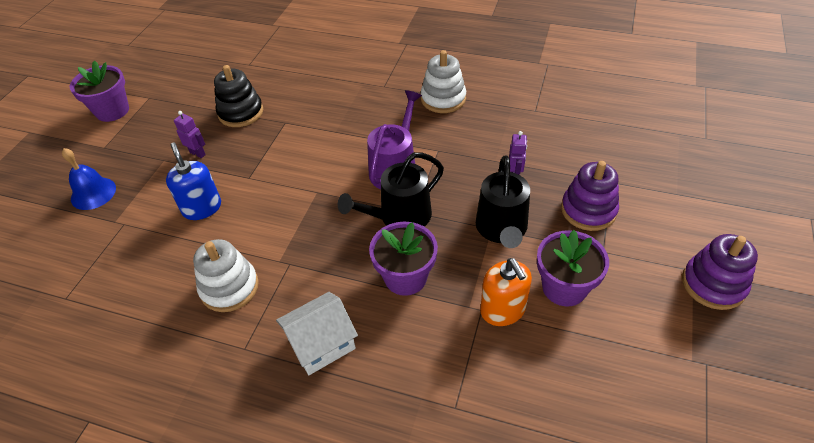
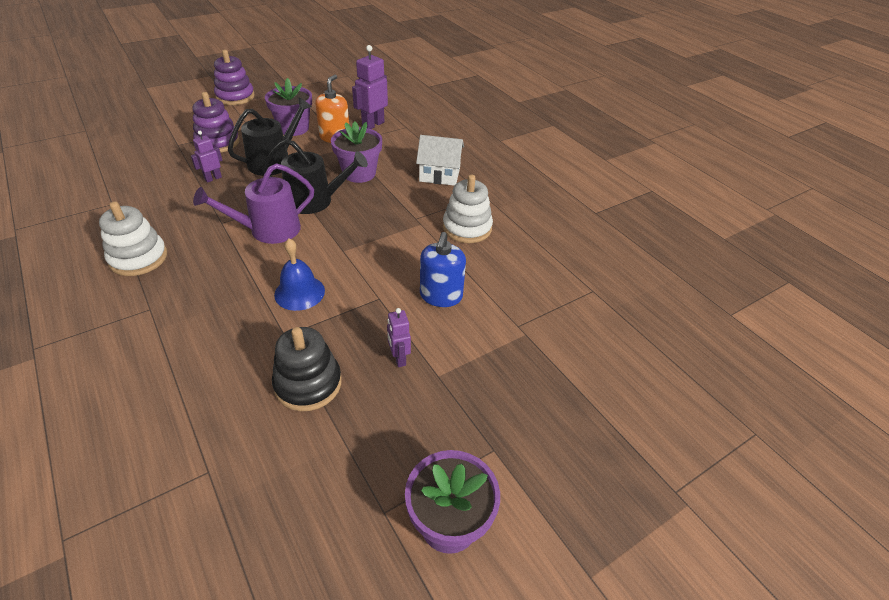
camera: 145 degrees left, 5 degrees down
blue bell [62,148,116,210] -> blue bell moved to [274,238,325,311]
none -> purple robot [352,45,388,129]

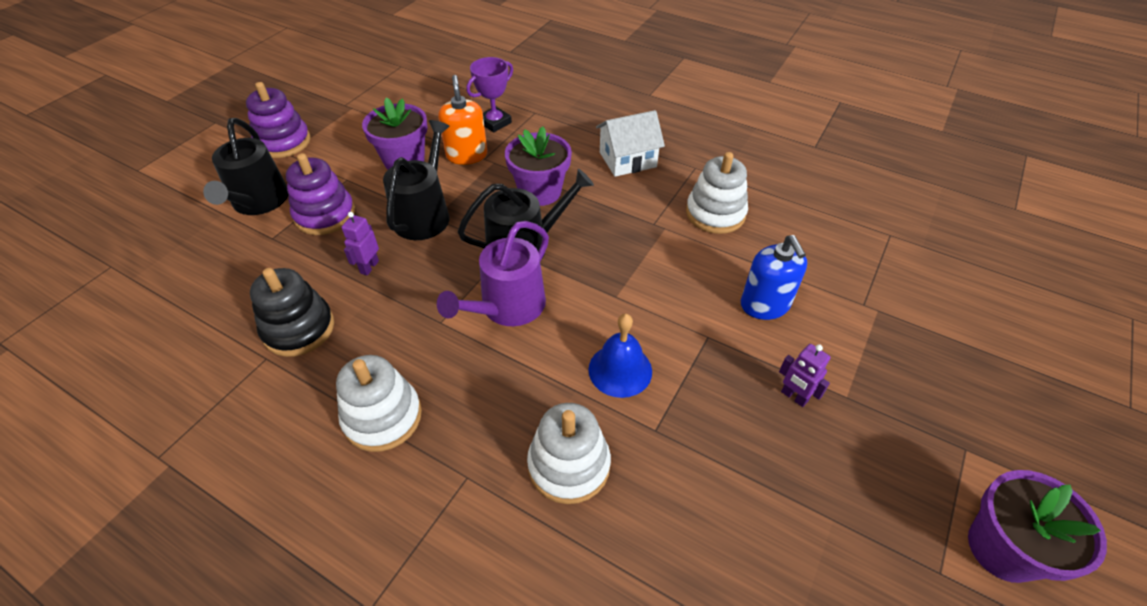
camera: 25 degrees left, 5 degrees up
black stacking toy [272,327,342,411] -> black stacking toy moved to [250,268,334,357]
purple robot [352,45,388,129] -> purple trophy [466,57,513,132]
none -> black watering can [203,118,289,215]
none -> white stacking toy [527,403,611,504]

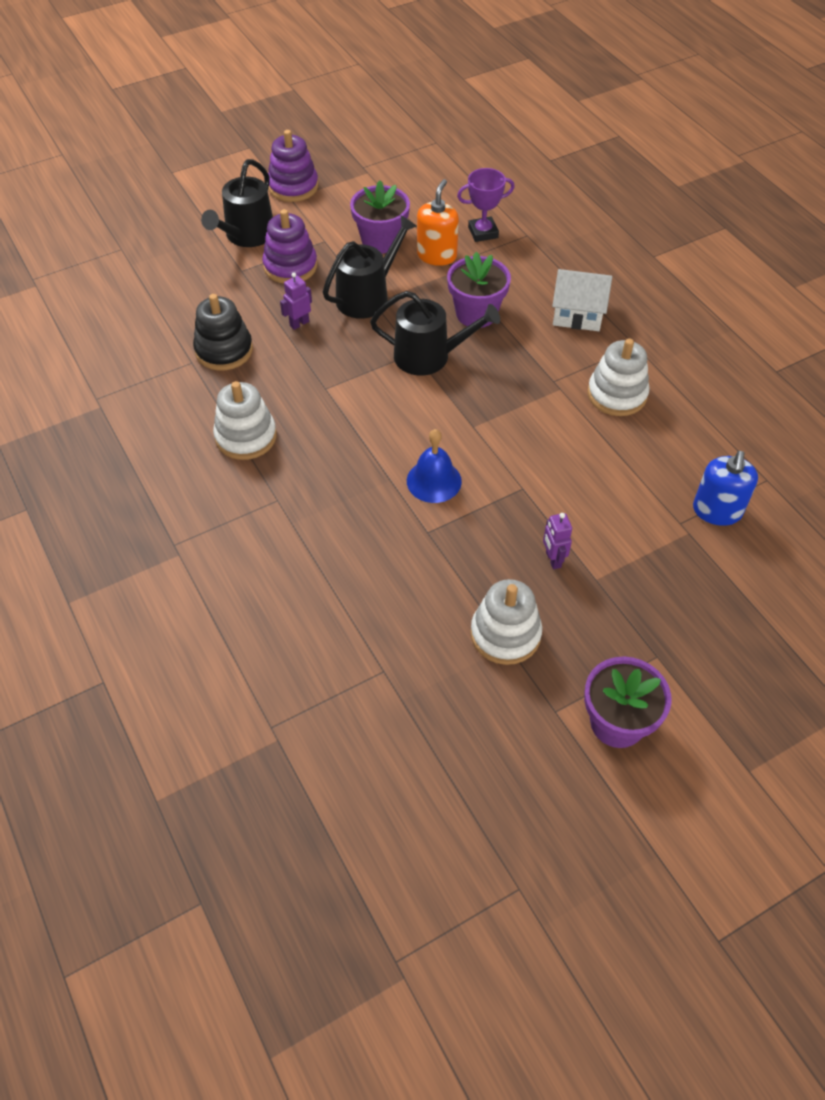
camera: 30 degrees right, 5 degrees up
purple watering can [437,221,549,326] -> none
white stacking toy [527,403,611,504] -> white stacking toy moved to [470,579,542,665]
blue soap dispenser [741,235,807,320] -> blue soap dispenser moved to [693,451,758,526]

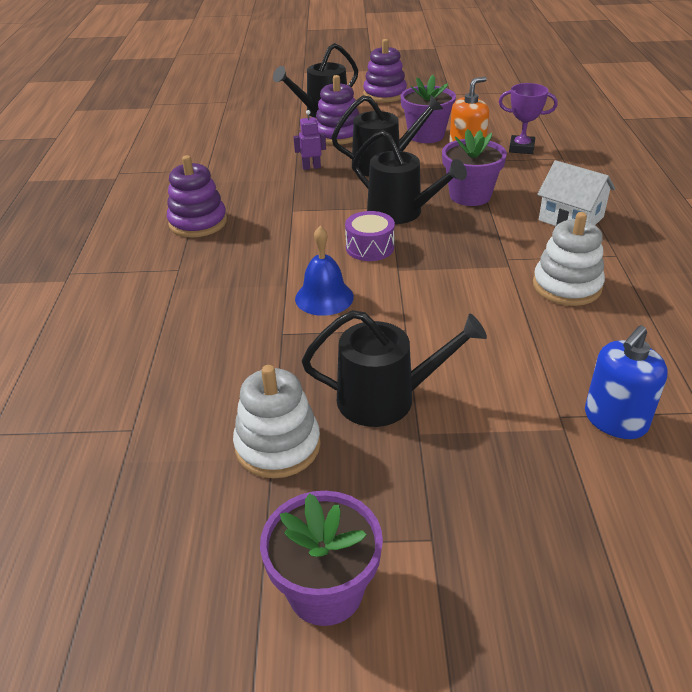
camera: 30 degrees right, 15 degrees down
black stacking toy [193,294,253,371] -> none
white stacking toy [213,381,277,460] -> purple stacking toy [167,155,227,238]
purple robot [543,513,572,569] -> black watering can [302,310,487,427]
none -> purple drum [345,211,395,261]

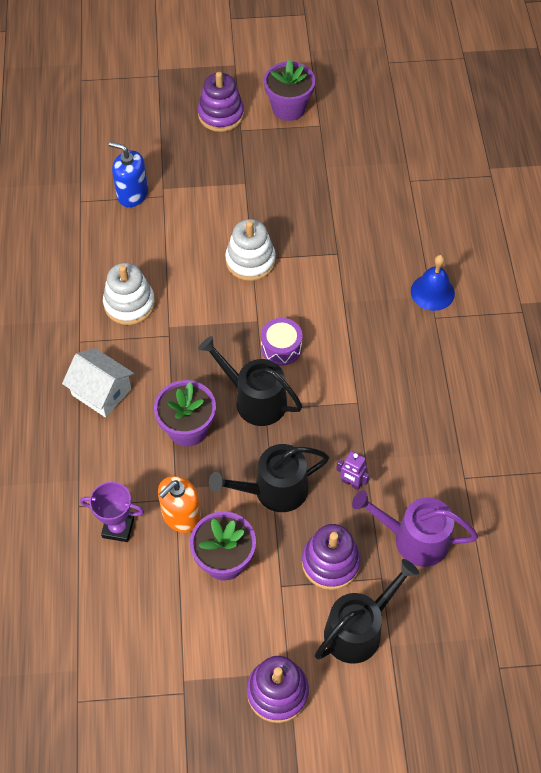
camera: 175 degrees right, 20 degrees up
purple stacking toy [167,155,227,238] -> purple stacking toy moved to [198,72,244,132]
white stacking toy [233,365,321,478] -> white stacking toy moved to [225,219,276,281]
purple robot [294,110,326,170] -> purple robot turned 45 degrees clockwise [336,451,369,490]
blue bell [295,226,354,316] -> blue bell moved to [411,255,455,311]
black watering can [302,310,487,427] -> none
blue soap dispenser [585,325,668,439] -> blue soap dispenser turned 105 degrees counterclockwise [109,142,148,207]
none -> purple watering can [352,490,478,567]

